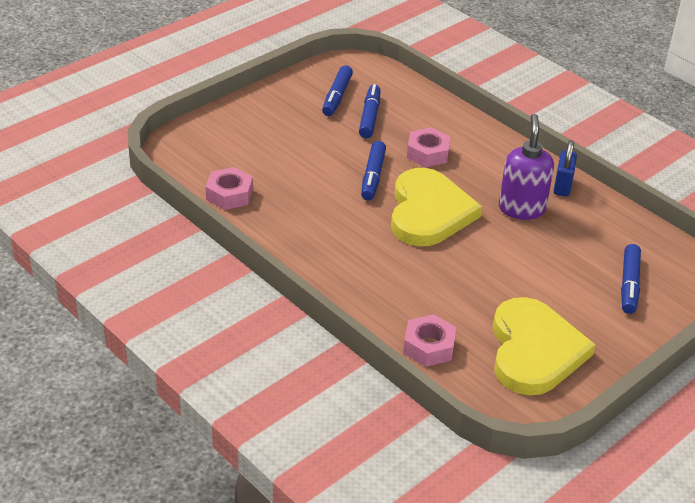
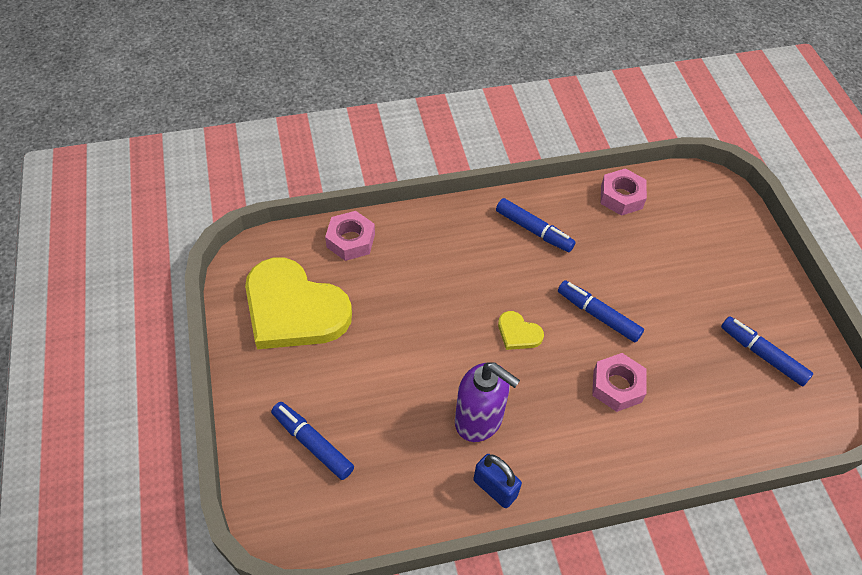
camera: 120 degrees right, 15 degrees up
blue marker [359,84,381,138] -> blue marker moved to [496,198,575,252]
yellow heart [391,168,482,247] -> yellow heart [498,311,544,350], size x0.41

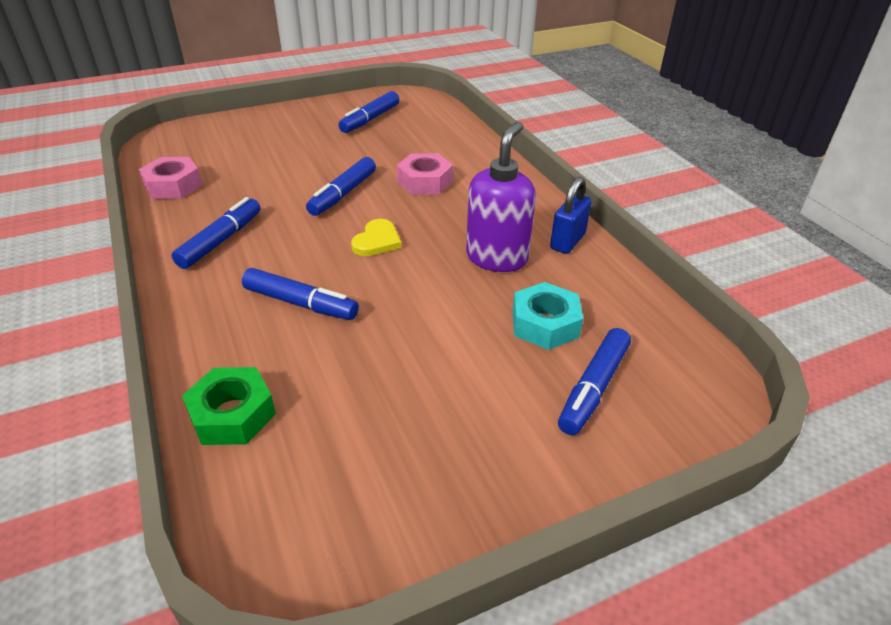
camera: 100 degrees left, 15 degrees down
yellow heart [245,258,352,349] -> none
pink nut [325,211,375,261] -> green nut [182,367,276,445]
none -> blue marker [242,268,359,320]
none -> turquoise nut [512,282,583,350]

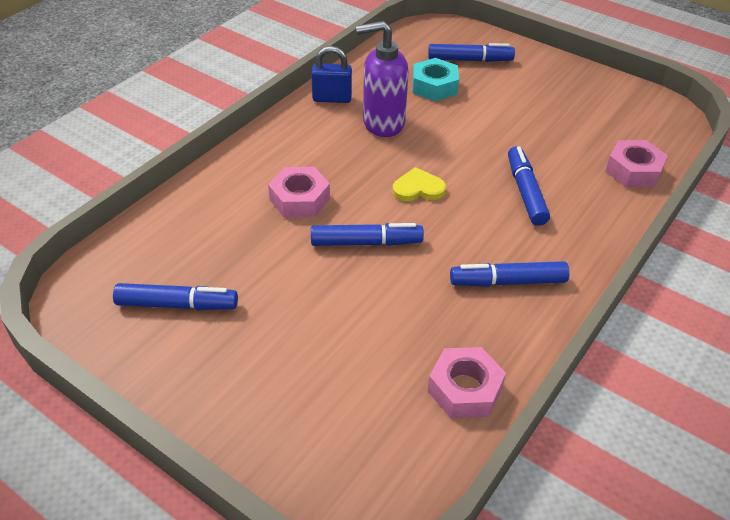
camera: 120 degrees left, 5 degrees up
green nut [182,367,276,445] -> pink nut [605,140,668,187]

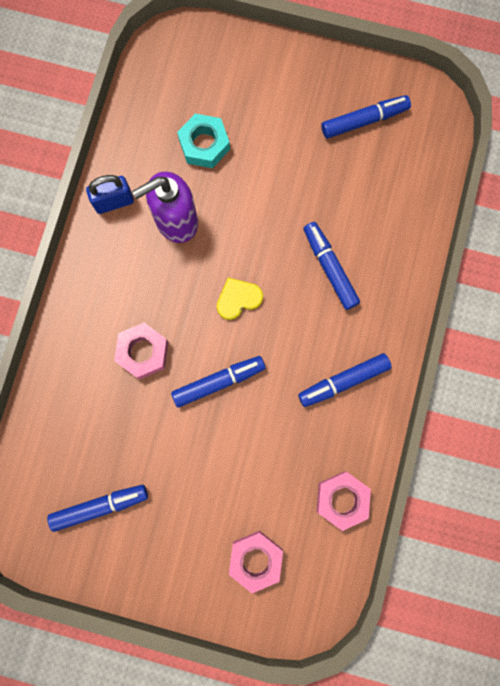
camera: 20 degrees left, 35 degrees up
blue marker [428,43,515,62] -> blue marker moved to [321,95,411,138]
pink nut [605,140,668,187] -> pink nut moved to [229,531,283,593]

